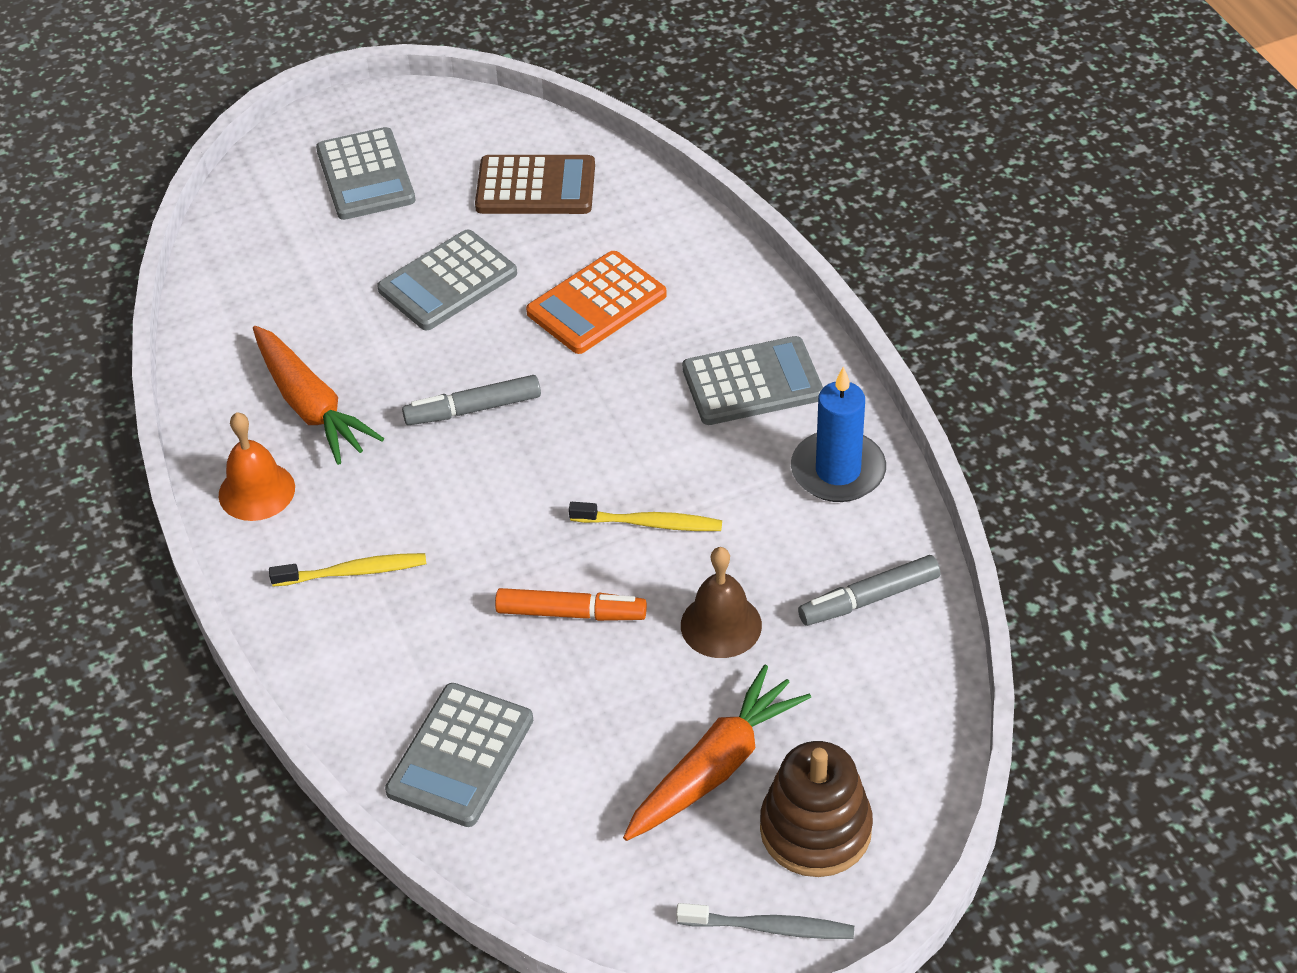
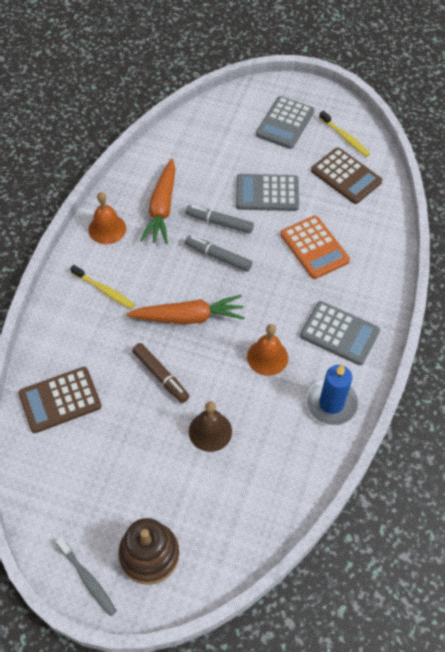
camera: 40 degrees right, 10 degrees up
grey calculator [385,683,533,827] -> brown calculator [18,367,101,433]
orange marker [495,588,647,621] -> brown marker [132,343,189,403]
orange calculator [526,251,667,354] -> orange calculator turned 120 degrees counterclockwise [280,216,350,279]
yellow toothbrush [569,502,722,531] -> yellow toothbrush moved to [319,111,370,157]
orange carrot [623,665,811,841] -> orange carrot moved to [127,295,245,324]
grey marker [798,555,940,626] -> grey marker moved to [185,205,254,234]
none -> orange bell [247,324,288,376]

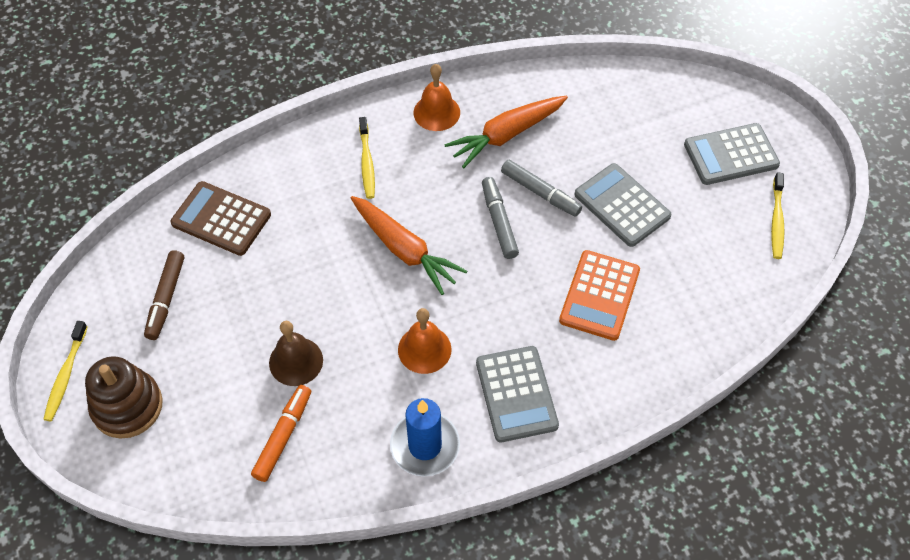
camera: 50 degrees right, 0 degrees up
grey toothbrush [56,537,117,616] -> yellow toothbrush [43,321,88,421]
brown marker [132,343,189,403] -> brown marker moved to [144,250,184,340]
grey marker [185,205,254,234] -> grey marker turned 150 degrees clockwise [501,160,582,217]
brown calculator [311,148,382,204] -> none
none -> orange marker [251,385,311,482]

